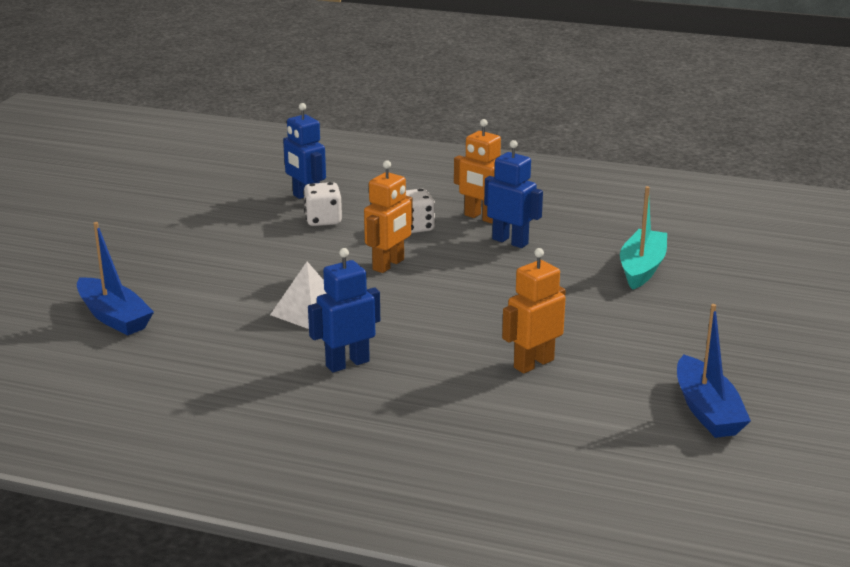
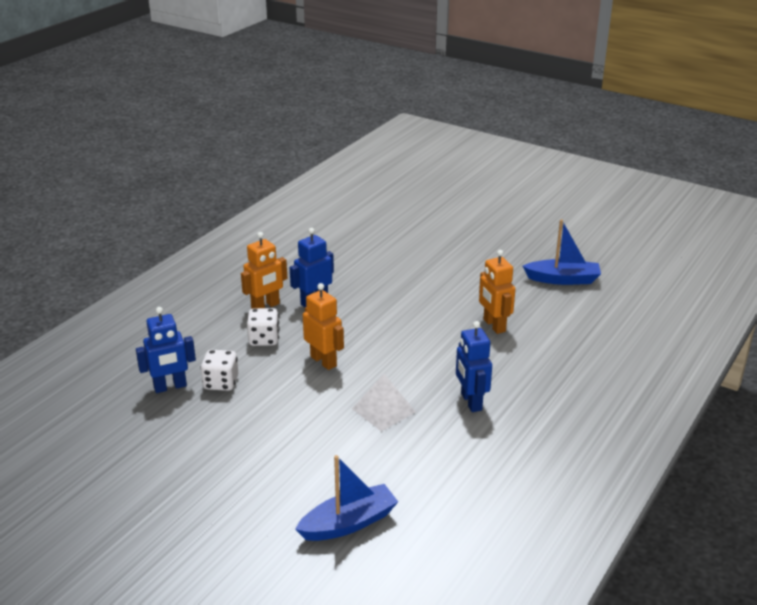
camera: 75 degrees left, 5 degrees up
turquoise boat [620,186,667,290] -> none

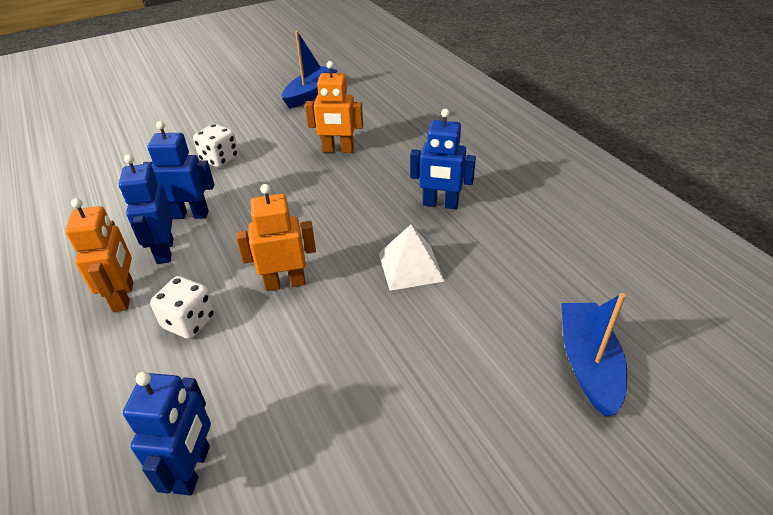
camera: 60 degrees left, 10 degrees up
white dice [200,350,238,391] -> white dice moved to [193,124,239,167]
none -> blue robot [143,121,214,219]

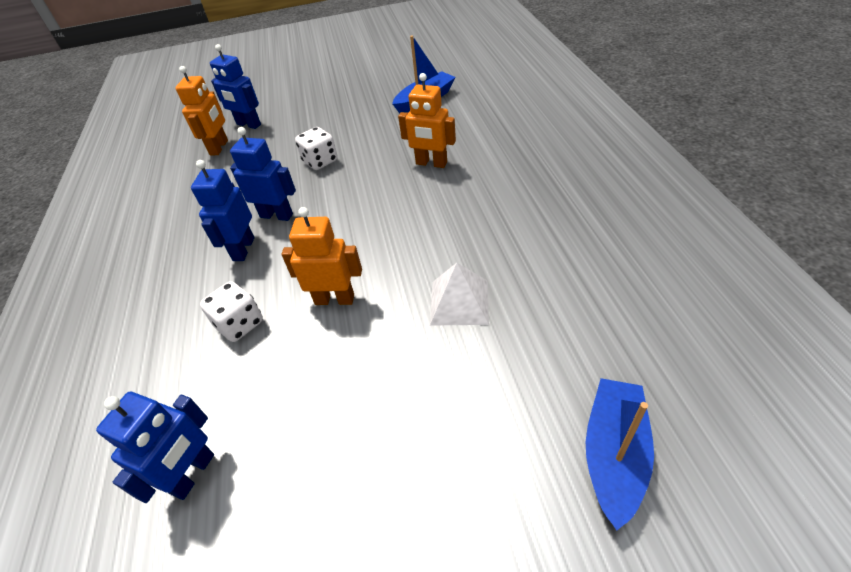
camera: 20 degrees right, 5 degrees up
orange robot [65,198,134,312] -> orange robot moved to [175,66,228,156]
blue robot [410,109,476,209] -> blue robot moved to [210,44,261,129]

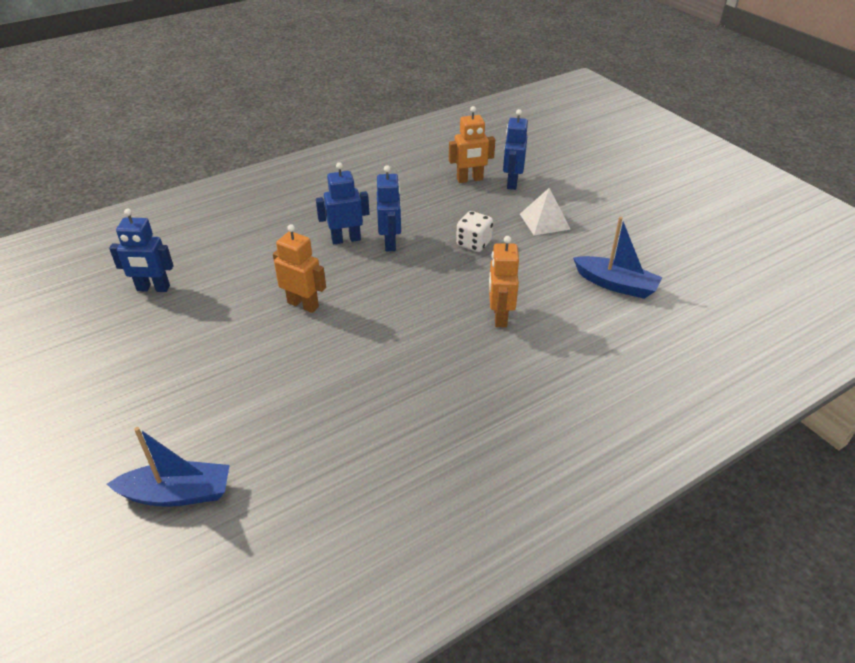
camera: 65 degrees right, 5 degrees down
white dice [200,281,263,342] -> none
orange robot [282,207,362,305] -> orange robot turned 45 degrees counterclockwise [273,224,326,313]
white pyramid [430,263,489,325] -> white pyramid moved to [520,188,570,236]

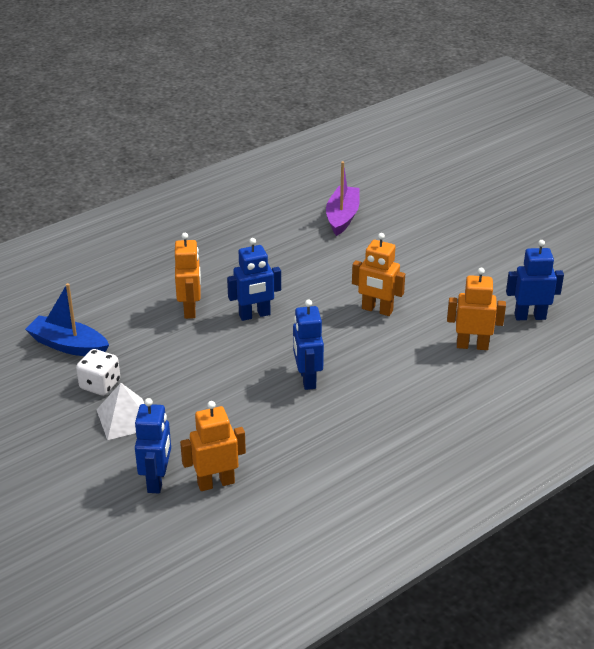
camera: 175 degrees right, 5 degrees down
blue boat [107,427,230,507] -> none
blue robot [316,162,370,244] -> blue robot moved to [227,238,281,321]
white dice [456,211,493,252] -> white dice moved to [76,349,120,396]
none -> purple boat [326,161,360,236]
none -> orange robot [447,268,506,350]

